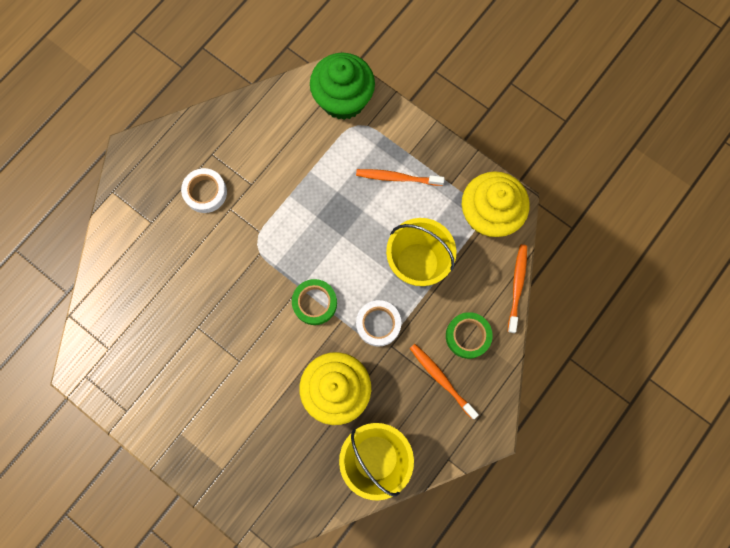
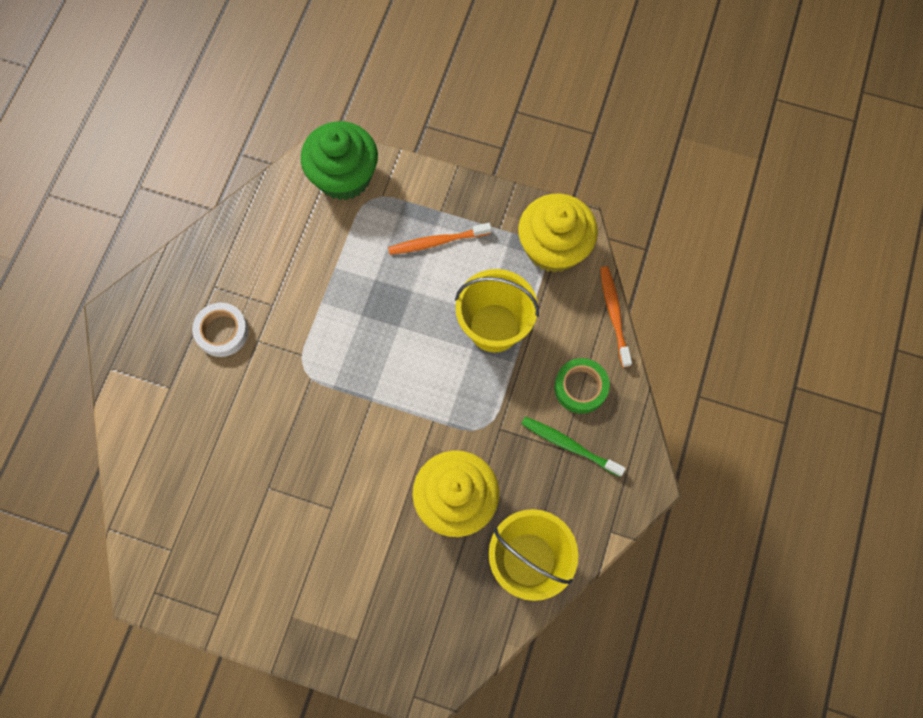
camera: 20 degrees left, 5 degrees down
green tape [292,279,337,325] -> none
white tape [356,300,401,347] -> none
orange toothbrush [410,344,479,419] -> green toothbrush [521,417,626,477]

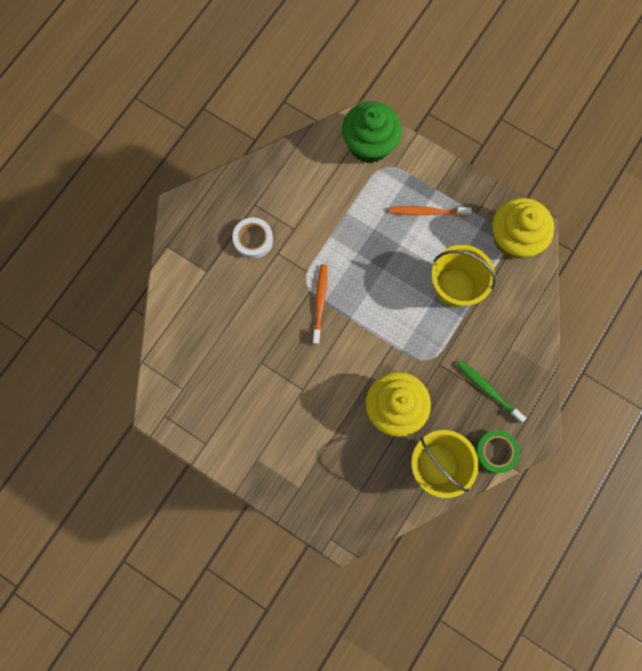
camera: 15 degrees right, 5 degrees up
green tape [554,358,610,414] -> green tape moved to [475,430,520,473]
orange toothbrush [600,266,632,367] -> orange toothbrush moved to [313,264,327,345]

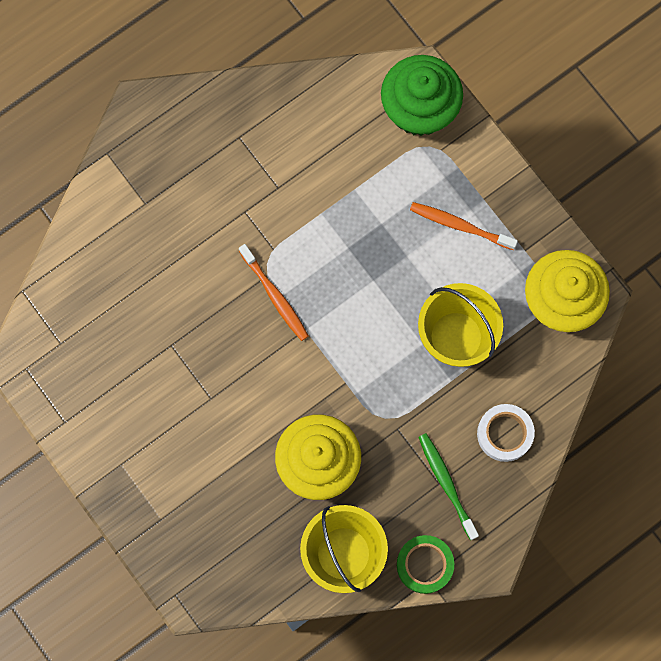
camera: 20 degrees right, 0 degrees up
white tape [232,218,273,259] -> white tape moved to [477,404,535,462]
orange toothbrush [313,264,327,345] -> orange toothbrush turned 120 degrees clockwise [239,244,308,341]

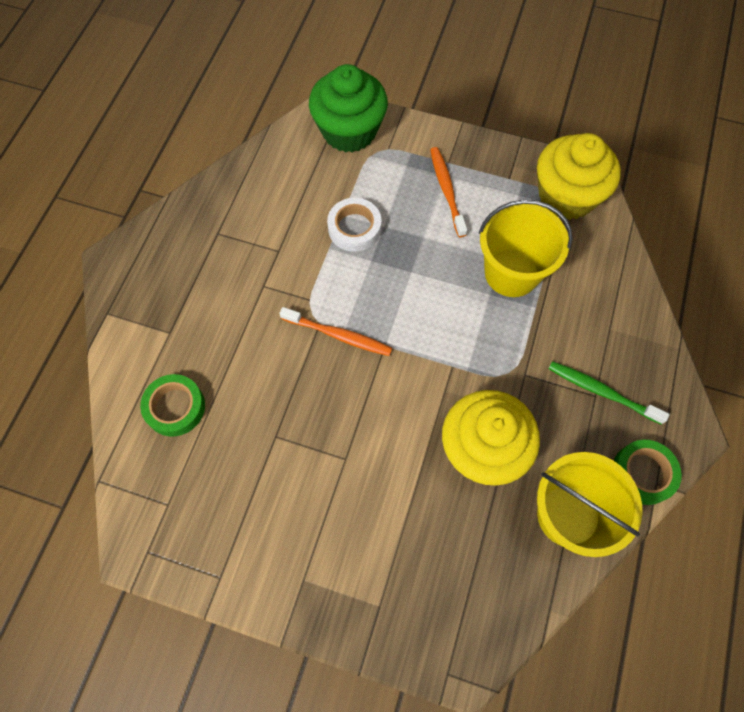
camera: 35 degrees left, 10 degrees down
orange toothbrush [410,202,518,250] -> orange toothbrush turned 90 degrees clockwise [430,147,467,237]
white tape [477,404,535,462] -> white tape moved to [327,198,381,252]
none -> green tape [140,374,205,437]

